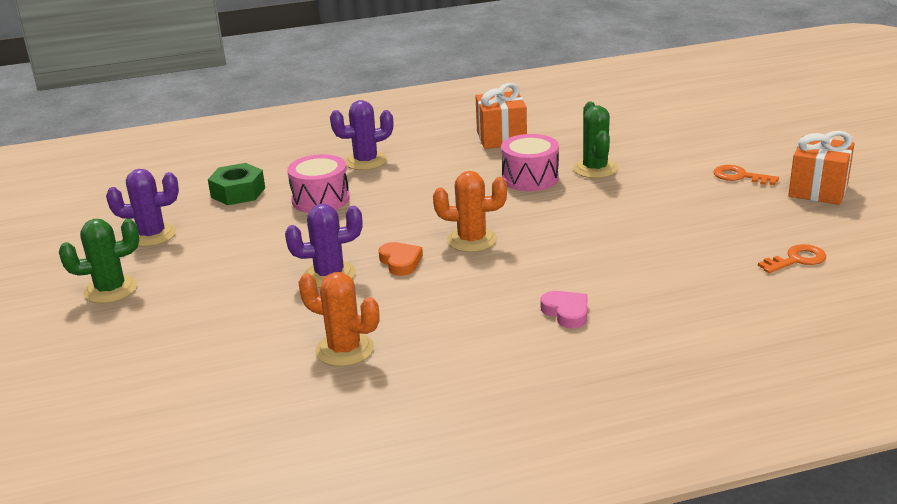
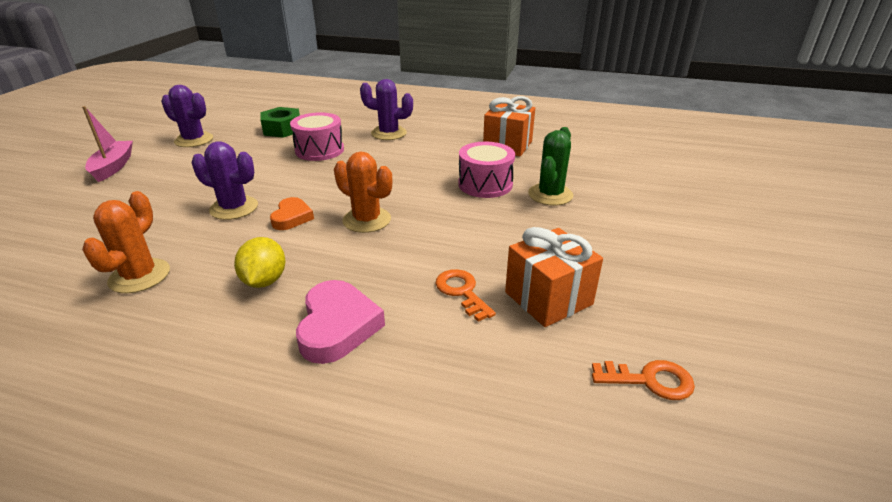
camera: 30 degrees right, 5 degrees up
green cactus [59,219,139,304] -> pink boat [82,106,133,182]
orange cactus [298,272,379,367] -> orange cactus turned 45 degrees clockwise [82,191,170,294]
pink heart [541,291,588,328] -> pink heart [296,280,385,364], size x1.57
orange key [714,165,779,185] -> orange key moved to [435,269,496,322]
orange gift [788,131,855,205] -> orange gift moved to [505,227,603,327]
none -> yellow lemon [234,237,285,288]

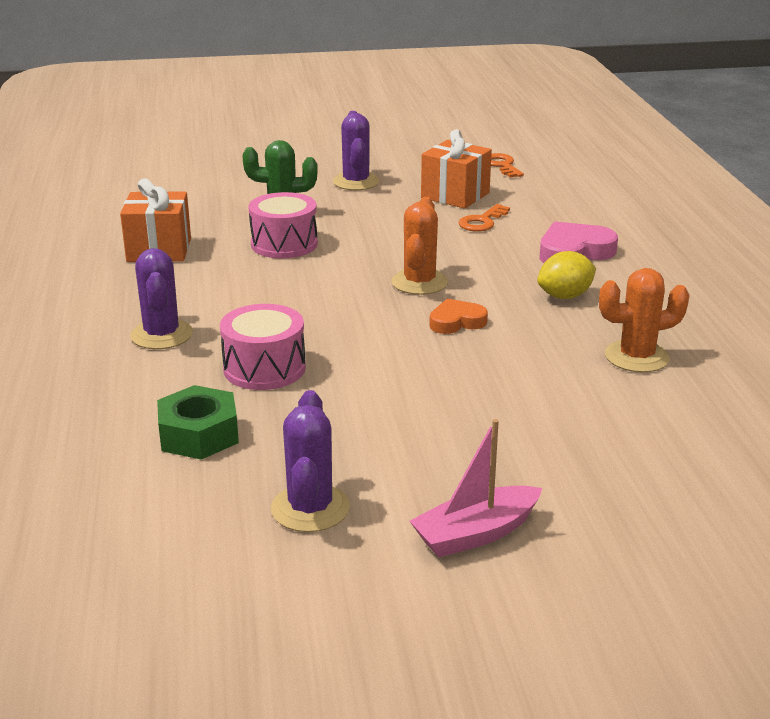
camera: 115 degrees left, 5 degrees down
purple cactus [192,141,258,220] -> purple cactus moved to [333,111,380,190]

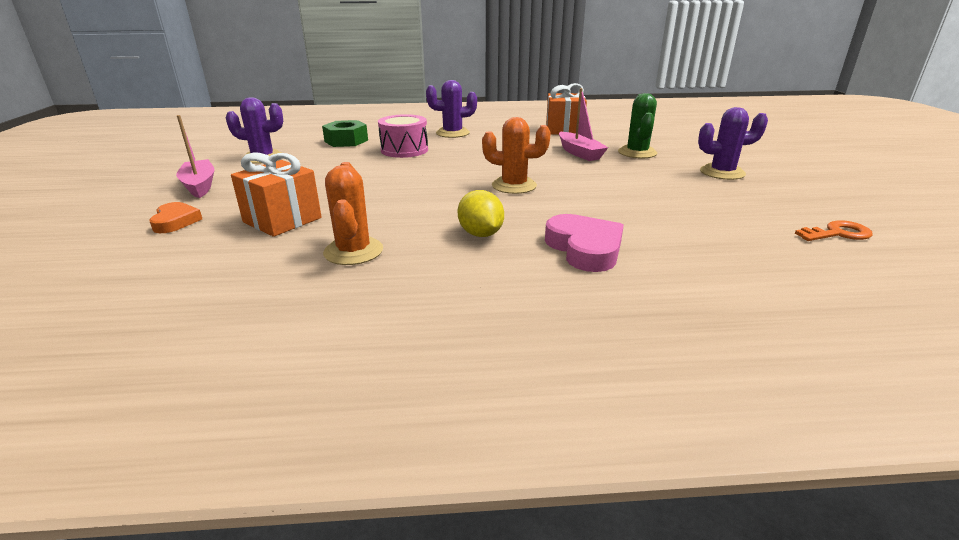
camera: 95 degrees right, 0 degrees up
pink drum [248,192,318,258] -> pink boat [559,88,609,161]
orange gift [421,129,492,209] -> orange gift moved to [231,152,322,237]
orange heart [429,299,488,334] -> orange heart moved to [149,202,202,233]
orange key [458,204,510,232] -> none

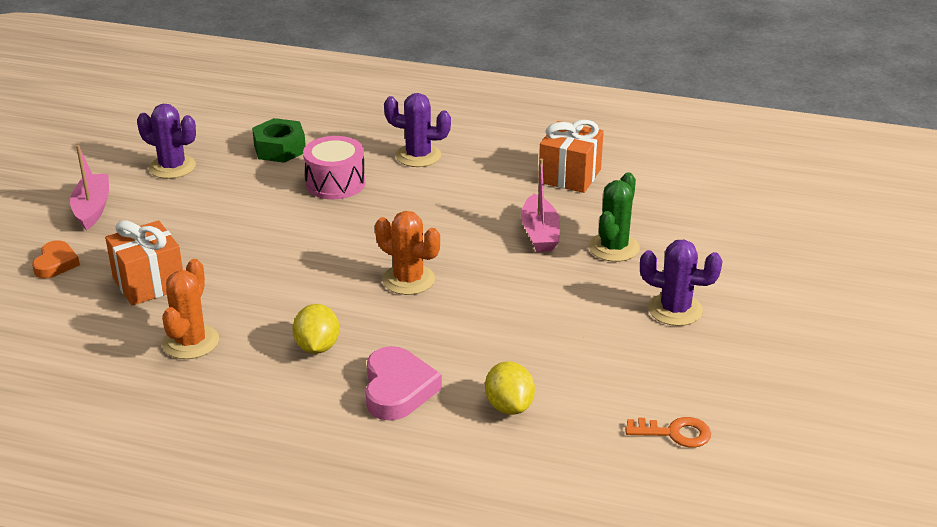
camera: 20 degrees right, 5 degrees up
none -> yellow lemon [485,361,535,415]

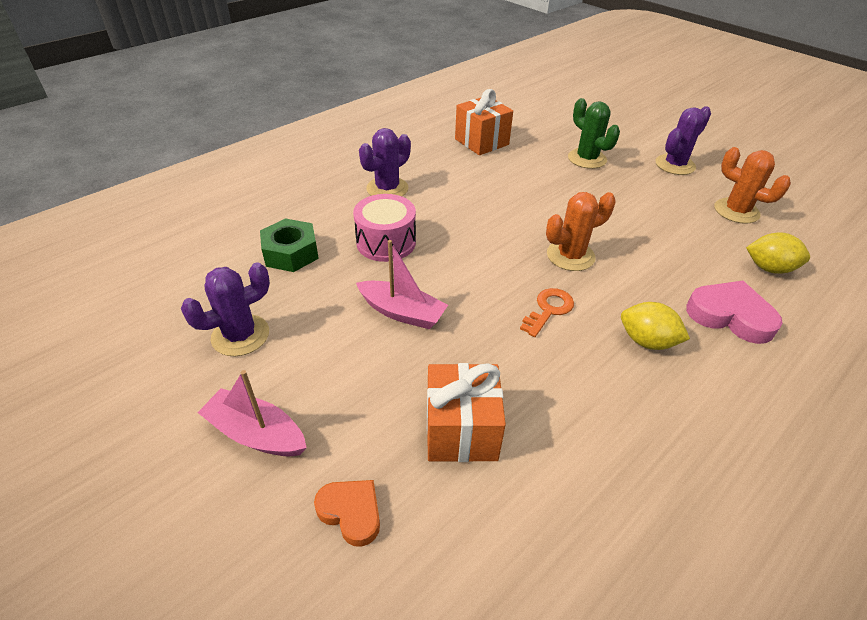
camera: 60 degrees left, 10 degrees up
orange cactus [162,259,219,359] -> orange cactus moved to [715,147,791,224]
pink boat [521,159,560,252] -> pink boat moved to [356,240,448,329]
orange key [625,417,711,448] -> orange key moved to [520,288,574,337]

